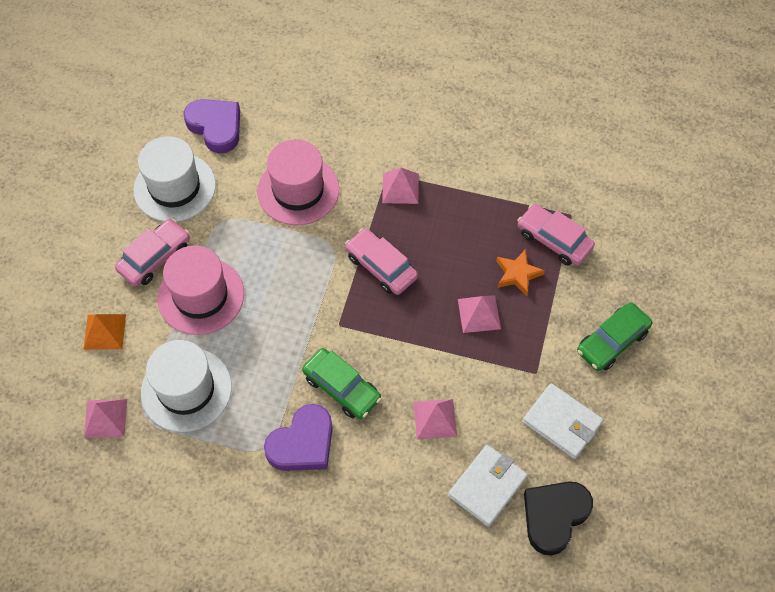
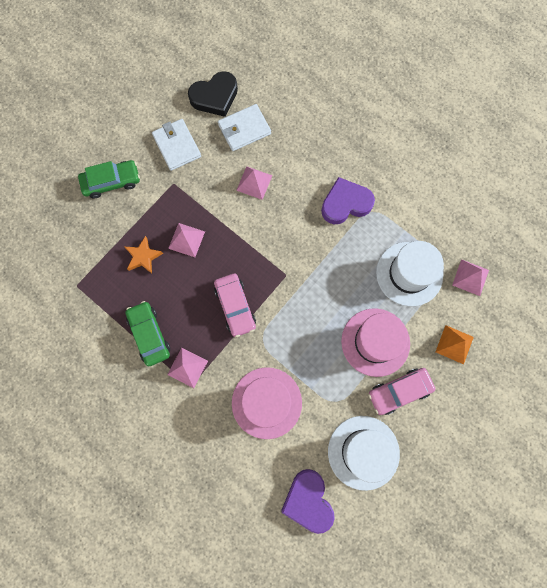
camera: 155 degrees left, 15 degrees up
green car [302,348,381,419] -> green car moved to [126,301,170,366]
pink car [517,204,595,266] -> none

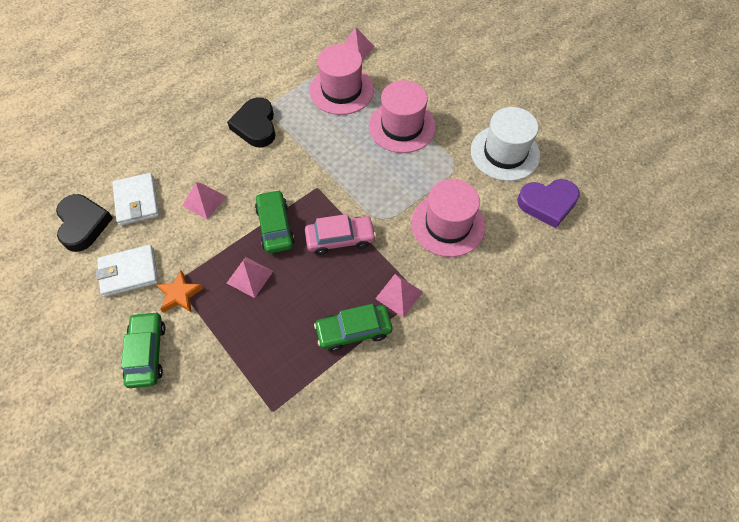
camera: 80 degrees left, 15 degrees down
orange star [125,236,163,274] -> orange star moved to [156,270,203,313]
purple heart [321,177,375,224] -> black heart [227,97,276,147]
pink car [368,368,435,415] -> none
white hat [376,241,444,307] -> pink hat [309,44,374,115]
orange pyramid [436,325,474,364] -> none
none -> green car [255,190,295,253]

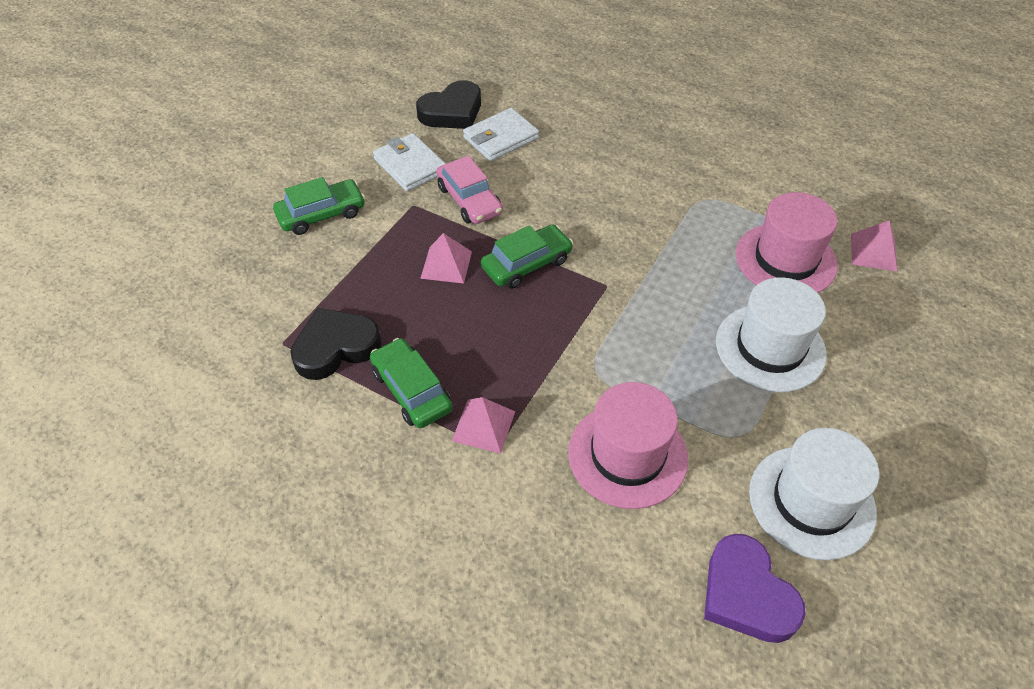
camera: 70 degrees right, 10 degrees down
orange star [156,270,203,313] -> none
pink pyramid [182,182,227,219] -> none
black heart [227,97,276,147] -> black heart moved to [290,308,382,380]
pink car [305,214,376,255] -> pink car moved to [436,156,503,224]
pink hat [369,80,436,153] -> white hat [716,277,827,392]

